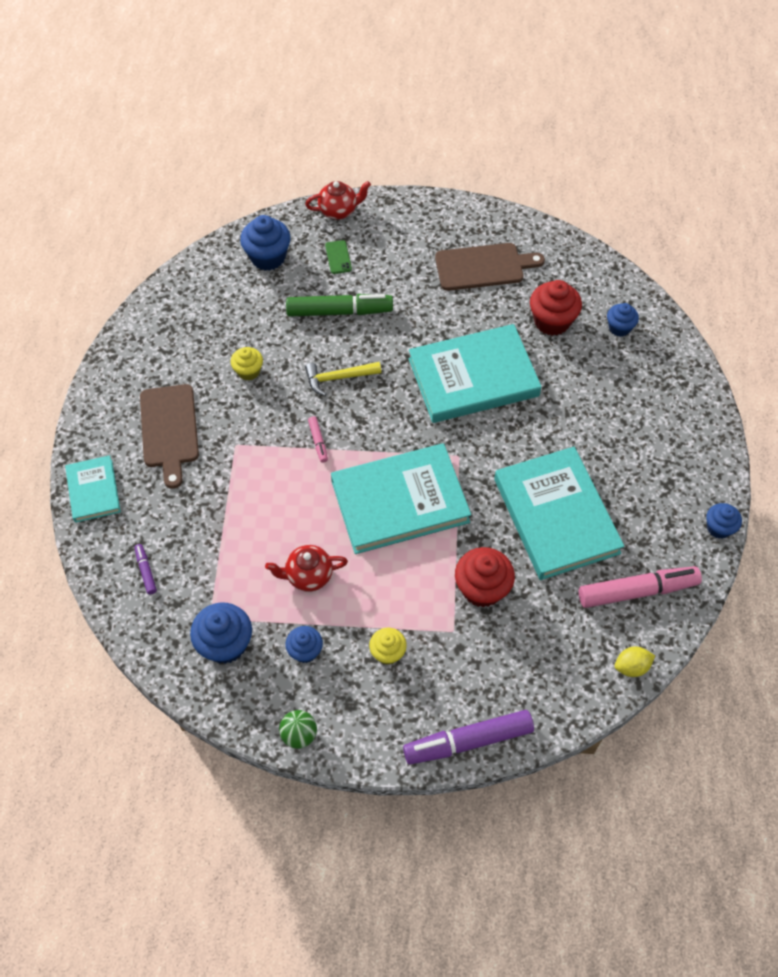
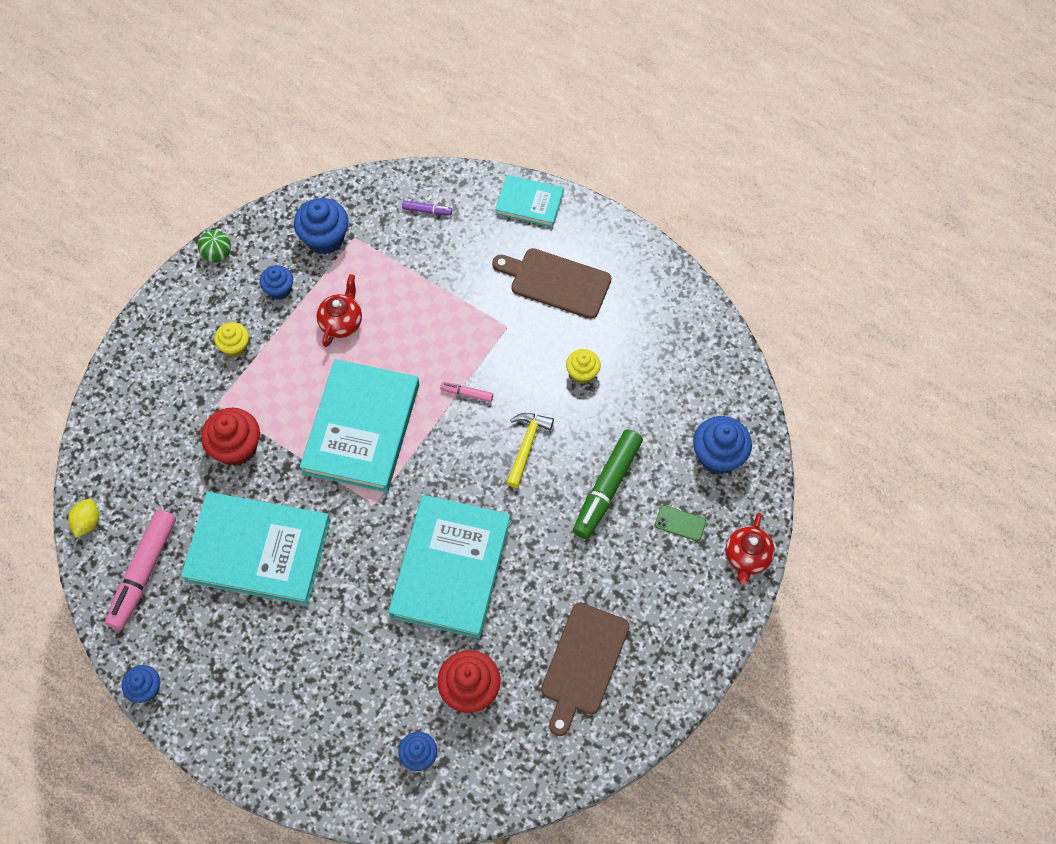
camera: 120 degrees right, 5 degrees up
purple marker [403,710,534,764] -> none

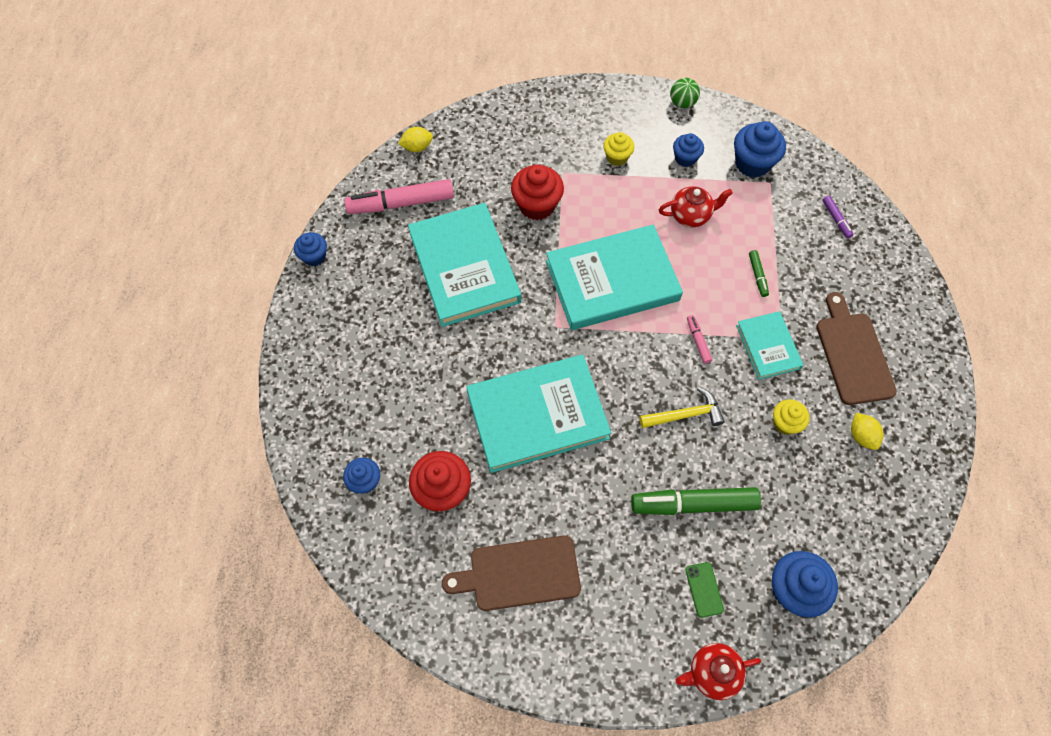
camera: 60 degrees right, 0 degrees up
turquoise book [495,175,564,227] -> turquoise book moved to [736,311,803,380]
none -> green marker [749,250,769,297]
none -> yellow lemon [851,413,883,450]

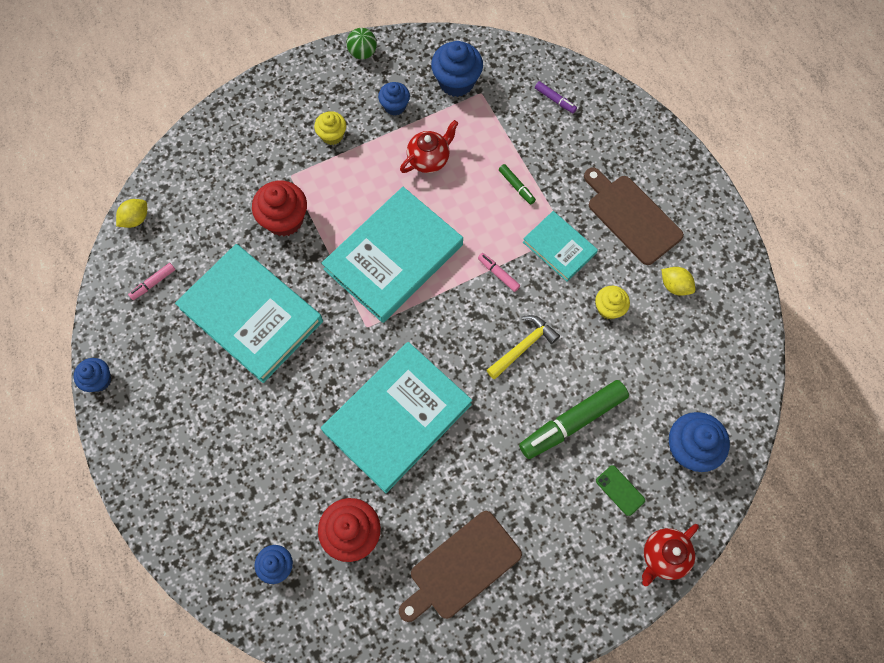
camera: 30 degrees left, 5 degrees up
pink marker [344,179,454,214] -> pink marker [128,263,175,300], size x0.45

